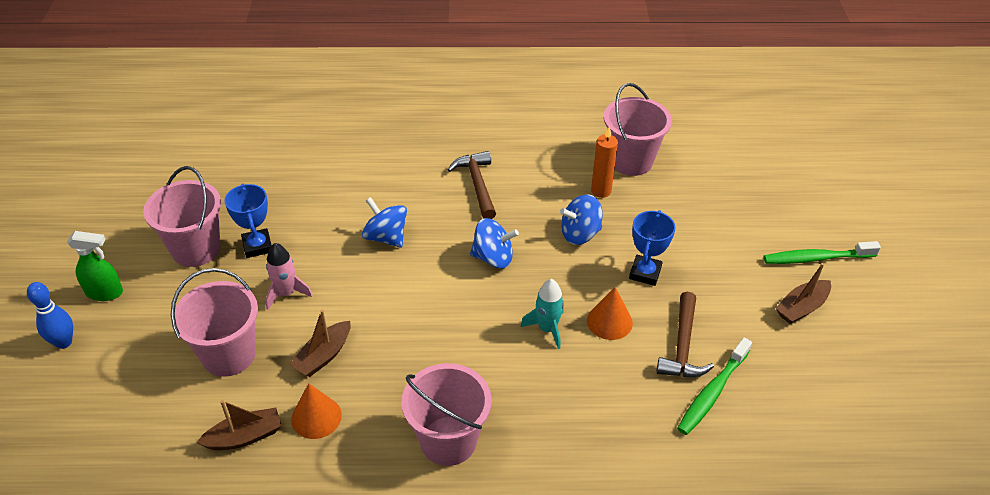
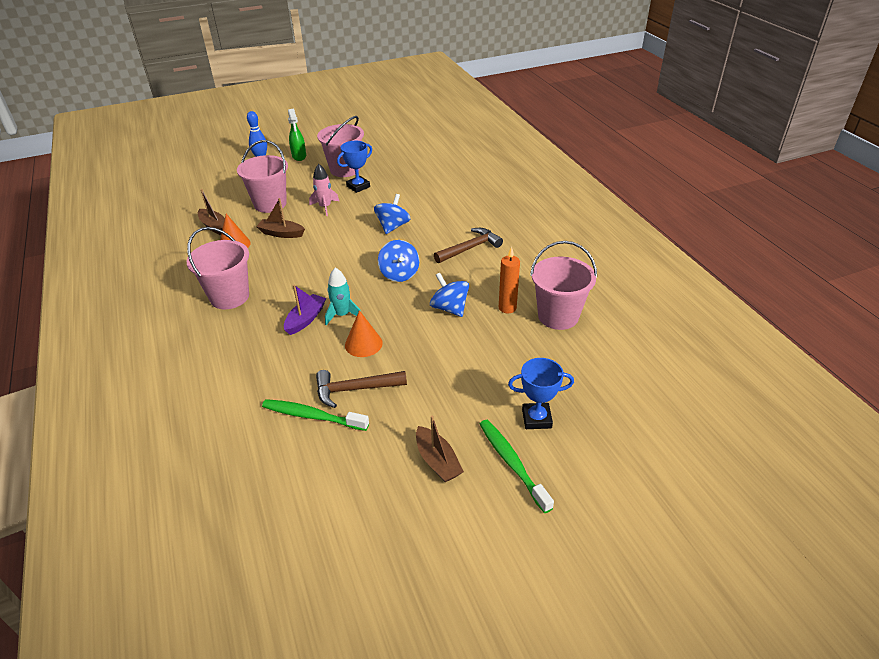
camera: 70 degrees right, 5 degrees down
blue trophy [629,210,676,286] -> blue trophy moved to [508,358,574,429]
brown boat [776,263,831,324] -> brown boat turned 150 degrees counterclockwise [416,415,464,482]
none -> purple boat [284,285,326,335]

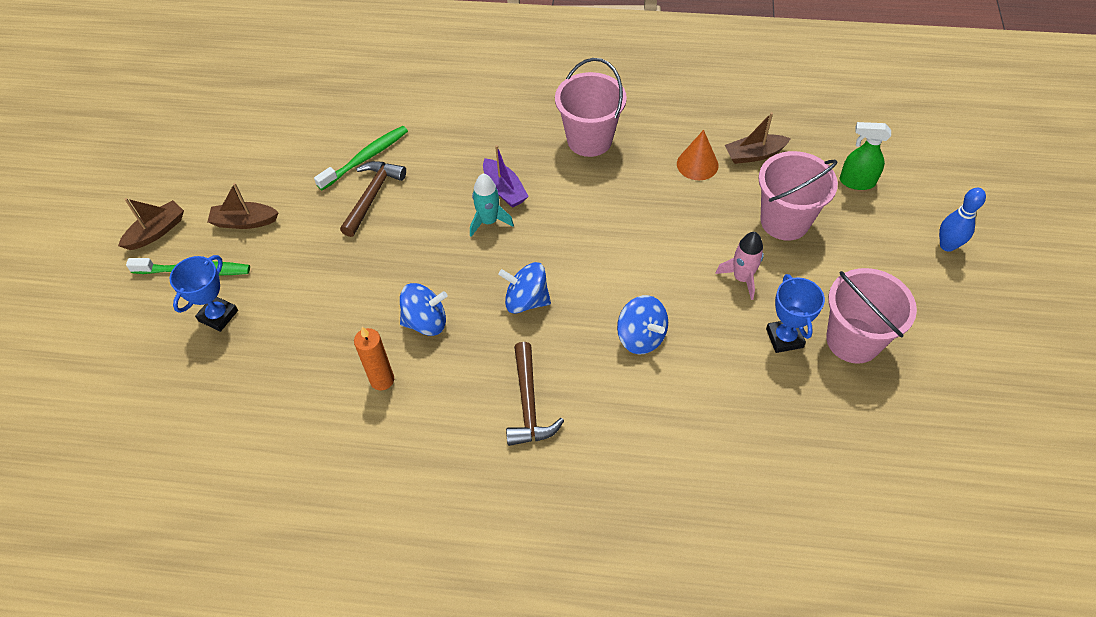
camera: 120 degrees right, 15 degrees up
brown boat [256,198,305,238] -> brown boat moved to [118,198,184,250]
green spray bottle [288,109,306,161] -> green spray bottle moved to [840,122,891,190]
orange cone [345,310,383,357] -> none
pink bucket [530,241,597,330] -> none

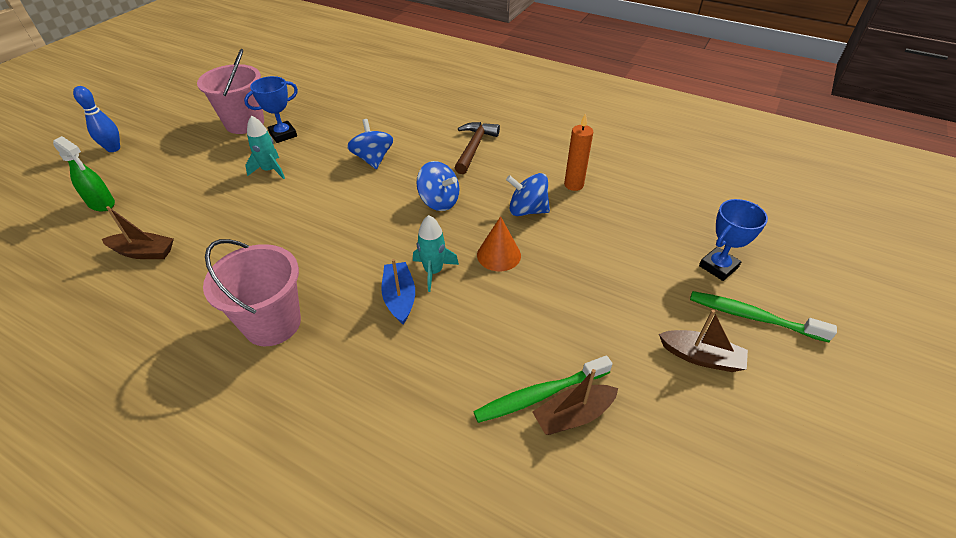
camera: 160 degrees left, 10 degrees down
brown boat [118,198,184,250] -> brown boat moved to [532,369,618,435]
brown hammer [340,161,406,237] -> none
purple boat [483,145,529,208] -> blue boat [382,259,415,325]
orange cone [677,130,718,180] -> orange cone moved to [477,216,521,271]
pink rocket [715,232,764,300] -> turquoise rocket [245,116,285,179]
pink bucket [758,151,838,241] -> none
blue trophy [766,274,825,353] -> blue trophy turned 45 degrees clockwise [244,76,298,143]

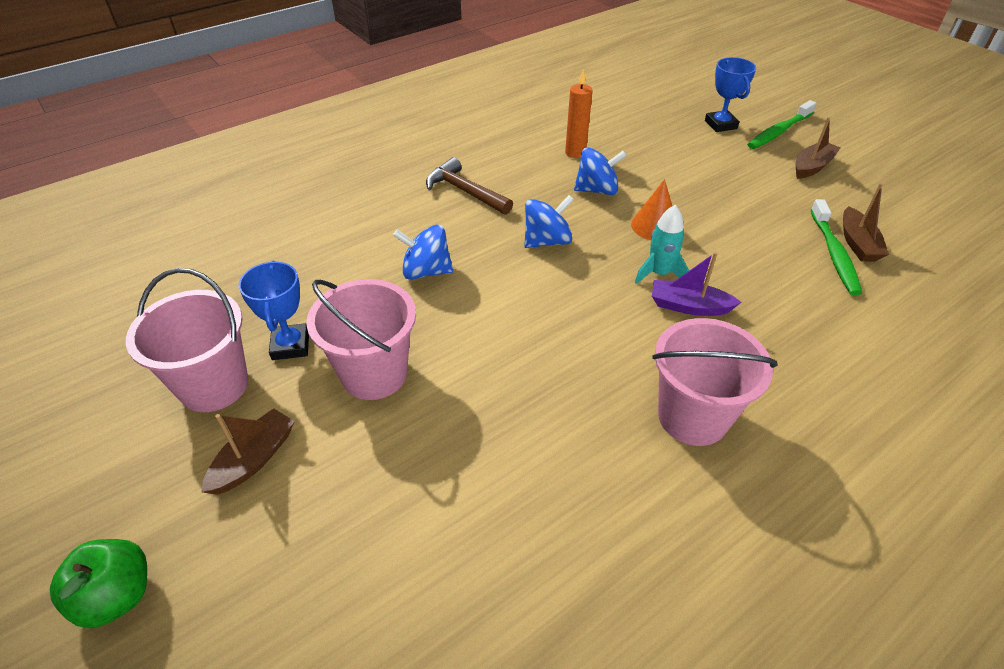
camera: 65 degrees left, 0 degrees up
green spray bottle [53,136,115,212] -> none
blue bowling pin [73,86,120,152] -> green apple [50,539,147,628]
brown boat [102,206,174,259] -> brown boat moved to [201,408,295,495]
turquoise rocket [245,116,285,179] -> pink bucket [306,279,416,400]
blue boat [382,259,415,325] -> purple boat [652,252,741,316]
blue spinning top [506,173,550,216] -> blue spinning top turned 135 degrees counterclockwise [574,147,627,195]

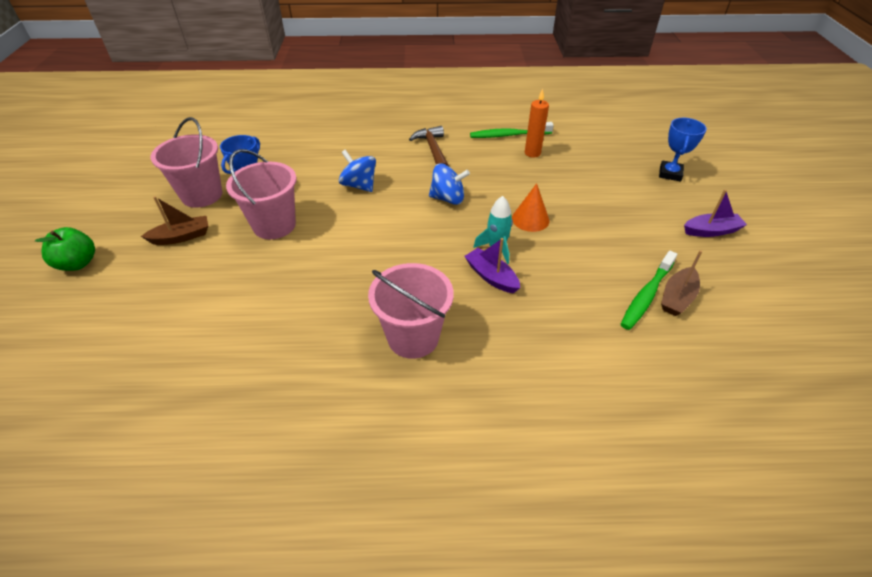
camera: 35 degrees right, 0 degrees up
blue spinning top [574,147,627,195] -> none
green toothbrush [747,100,817,149] -> green toothbrush moved to [470,122,554,138]
brown boat [796,117,840,179] -> purple boat [684,189,747,237]

